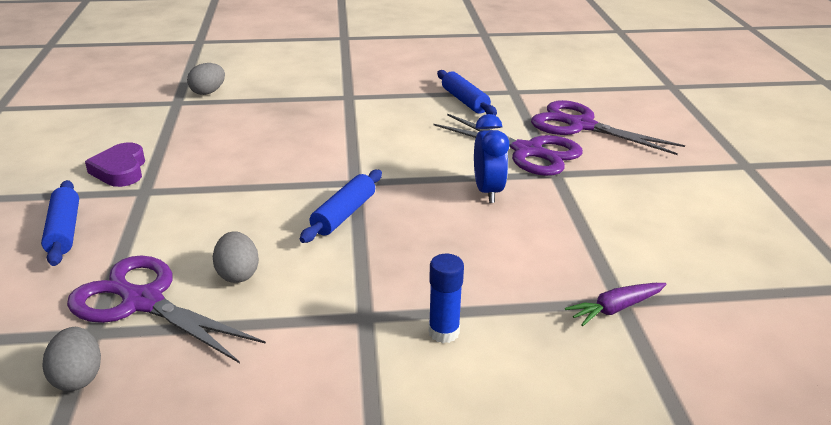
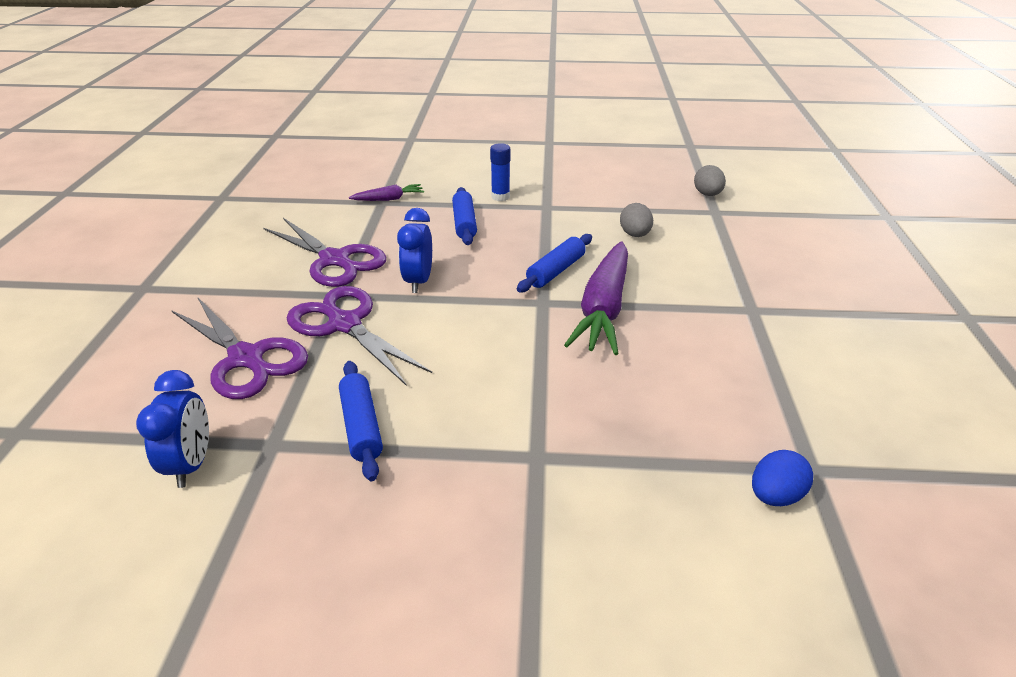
camera: 170 degrees left, 5 degrees up
blue rolling pin [41,180,79,266] -> blue rolling pin moved to [452,187,477,245]
purple scissors [67,255,266,363] -> purple scissors moved to [264,218,386,287]
purple heart [85,142,145,187] -> none
grey egg [187,63,225,95] -> blue egg [752,450,813,506]
none -> blue clock [136,370,209,488]
none -> purple carrot [564,241,628,355]

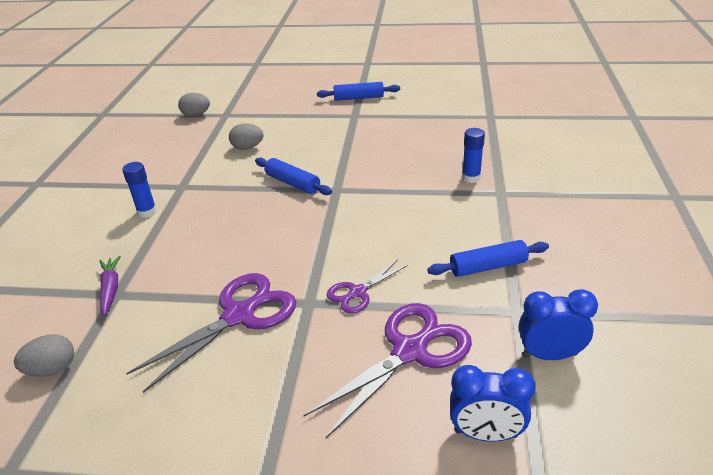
camera: 85 degrees left, 0 degrees up
purple scissors [287,286,432,386] -> purple scissors [327,259,408,314], size x0.56
blue clock [397,208,432,293] -> blue clock moved to [450,365,536,442]
blue rolling pin [452,187,477,245] -> blue rolling pin moved to [317,82,400,101]
purple carrot [564,241,628,355] -> none
blue egg [752,450,813,506] -> none
none -> grey egg [14,334,74,377]
none -> blue glue stick [462,128,485,183]

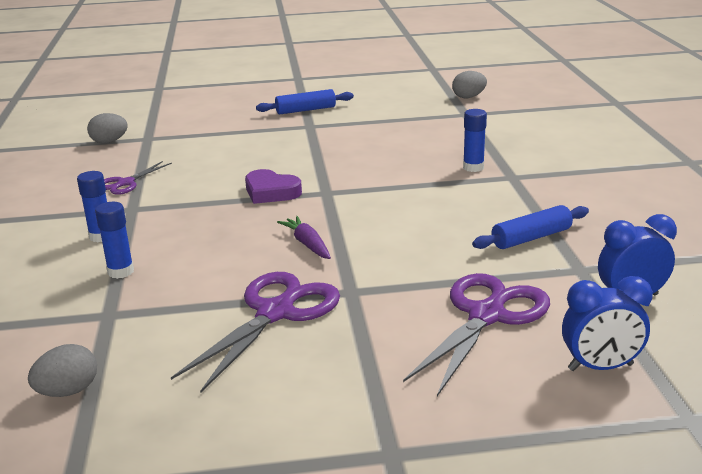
camera: 15 degrees left, 10 degrees down
purple carrot [99,256,121,316] -> purple carrot moved to [277,216,331,259]
grey egg [229,123,263,150] -> grey egg moved to [452,71,487,98]
blue rolling pin [255,157,332,195] -> purple heart [245,169,302,204]
purple scissors [327,259,408,314] -> purple scissors moved to [104,161,172,195]
none -> blue glue stick [95,202,134,279]

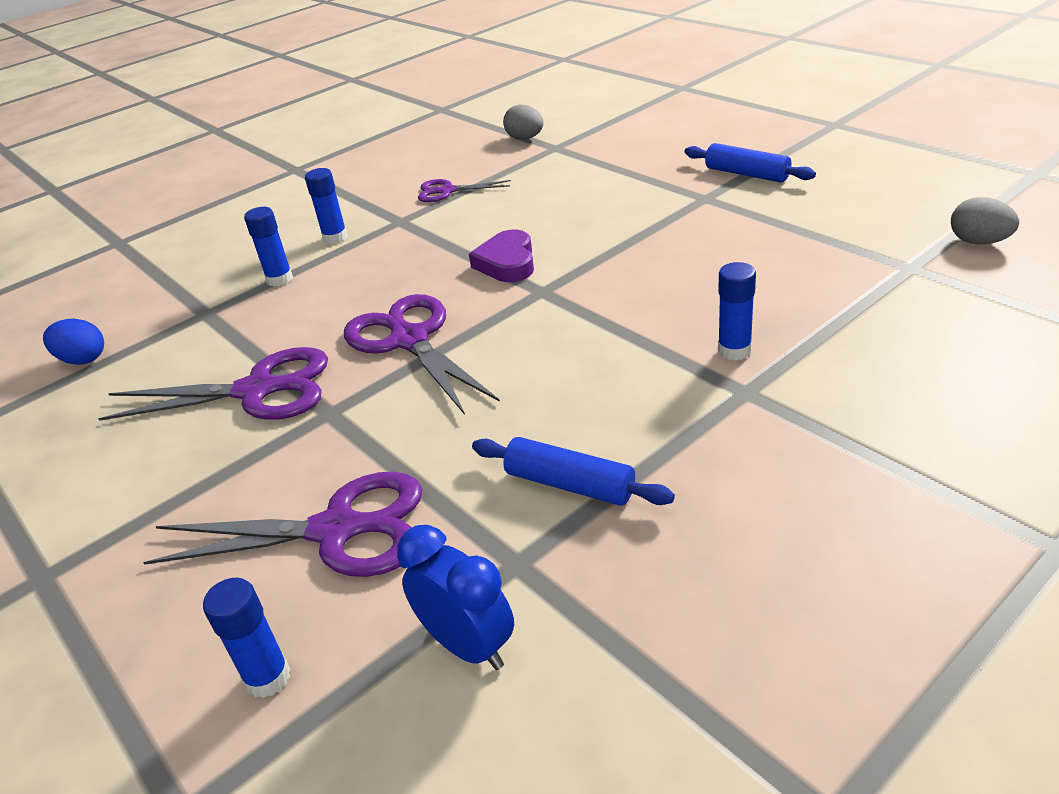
camera: 60 degrees right, 10 degrees up
grey egg [28,344,97,397] -> blue egg [43,319,104,365]
purple carrot [277,216,331,259] -> purple scissors [344,294,500,415]
blue clock [562,276,653,371] -> blue glue stick [203,578,290,698]

